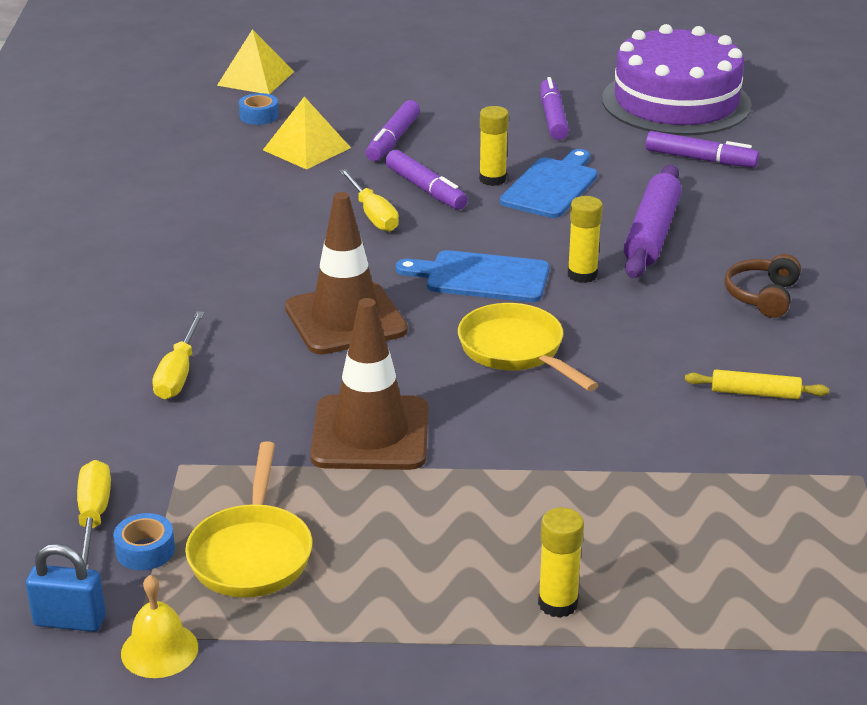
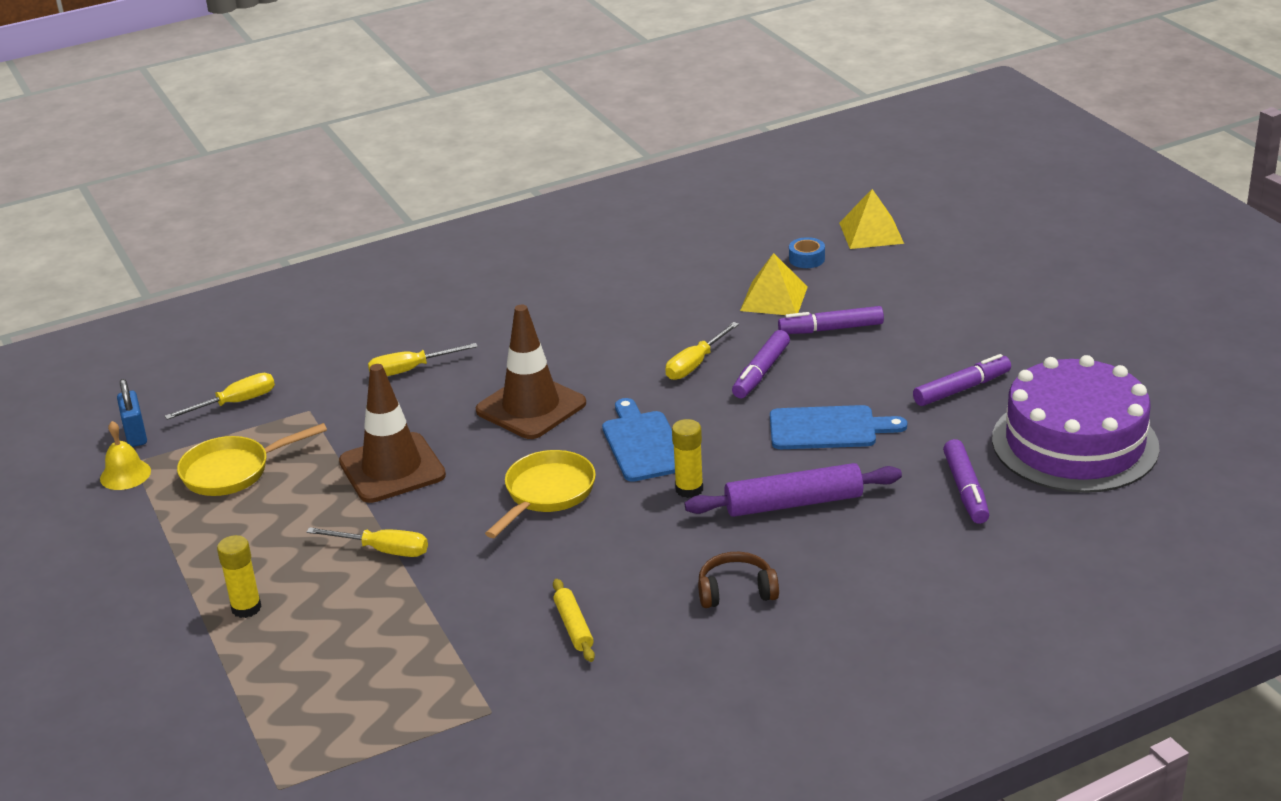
camera: 65 degrees right, 0 degrees up
blue tape [113,513,175,570] -> none
yellow glue stick [479,106,509,186] -> none
none -> yellow screwdriver [306,527,428,557]

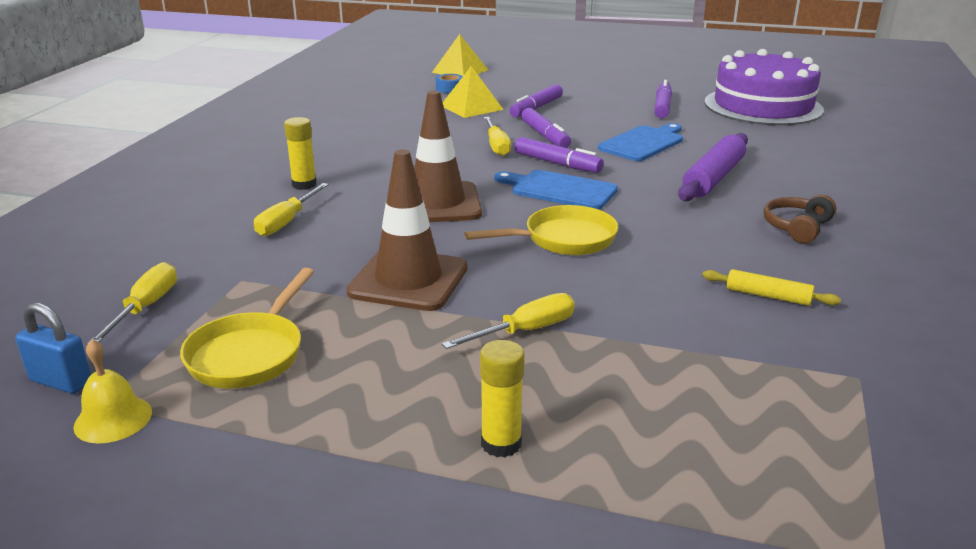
camera: 50 degrees left, 5 degrees down
yellow pan [485,450,596,538] -> yellow pan turned 90 degrees clockwise [464,205,618,255]
yellow glue stick [672,419,703,498] -> yellow glue stick moved to [284,117,317,190]
purple marker [943,439,989,524] -> purple marker moved to [515,137,604,173]

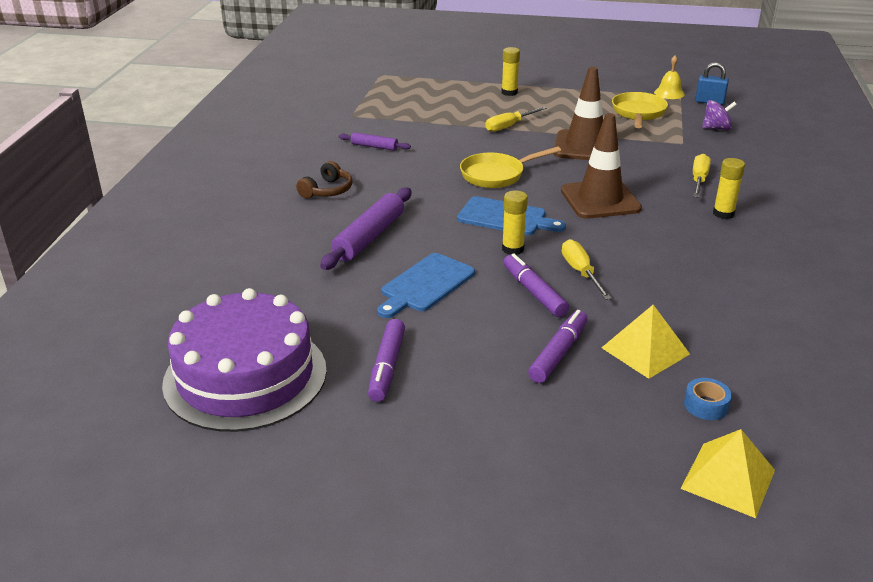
camera: 175 degrees right, 5 degrees up
yellow screwdriver [87,262,177,345] -> purple spinning top [702,100,737,130]
purple marker [515,137,604,173] -> yellow glue stick [502,190,528,255]
yellow rolling pin [703,269,841,306] -> purple rolling pin [339,132,411,151]

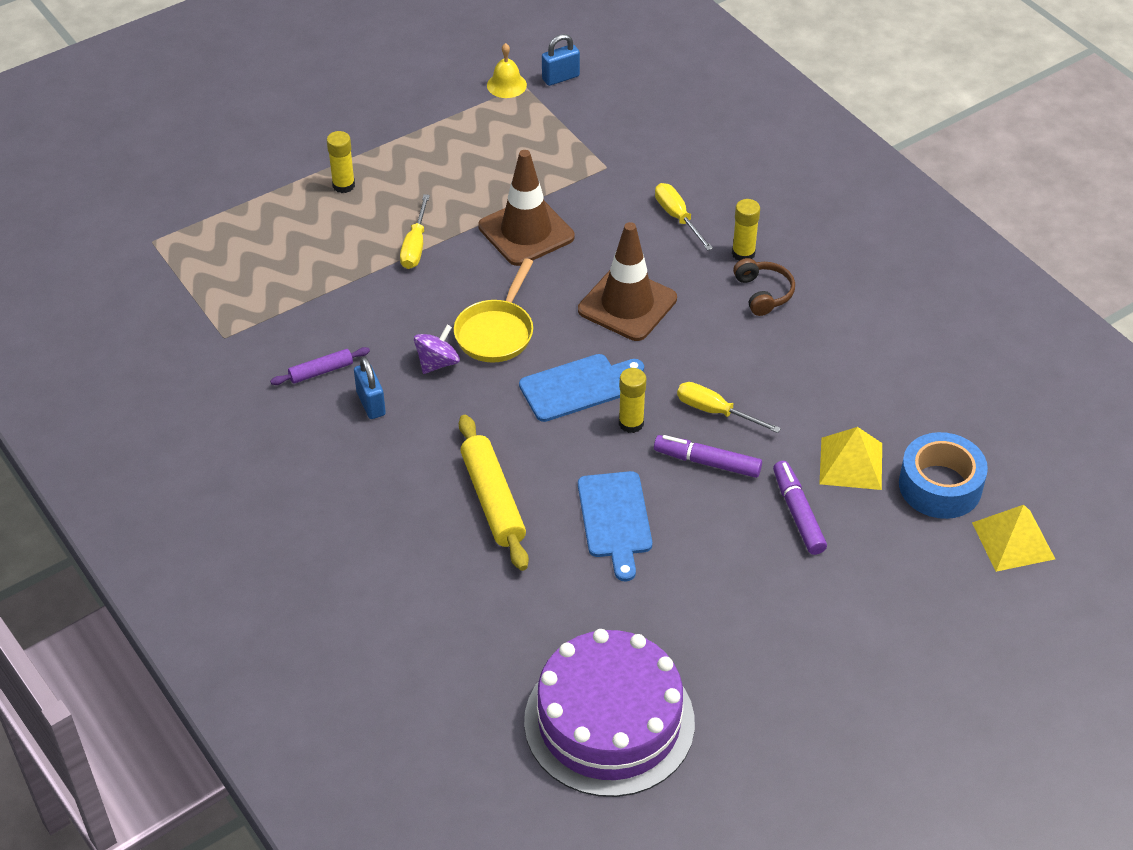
camera: 45 degrees left, 15 degrees up
brown headphones [296,161,352,199] -> brown headphones moved to [733,258,795,316]
purple rolling pin [320,188,411,270] -> yellow rolling pin [459,415,529,571]
purple marker [368,319,405,402] -> none
yellow pan [612,92,668,128] -> none
blue tape [684,378,732,420] -> blue tape [899,432,988,519], size x2.08
purple spinning top [702,100,737,130] -> purple spinning top moved to [414,325,460,374]
none -> blue padlock [354,357,386,419]

